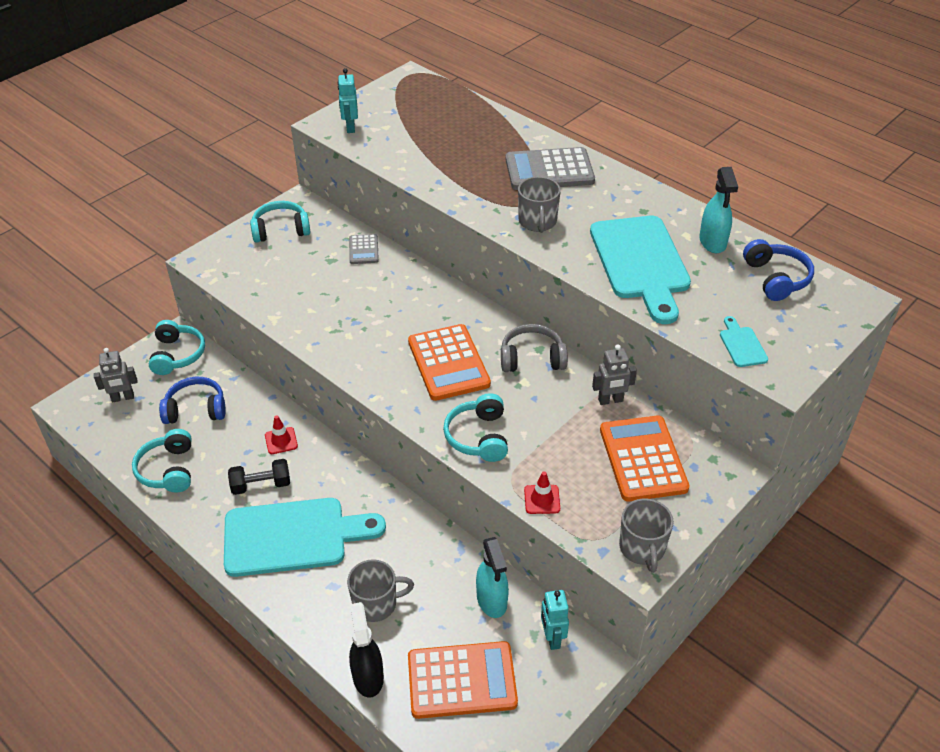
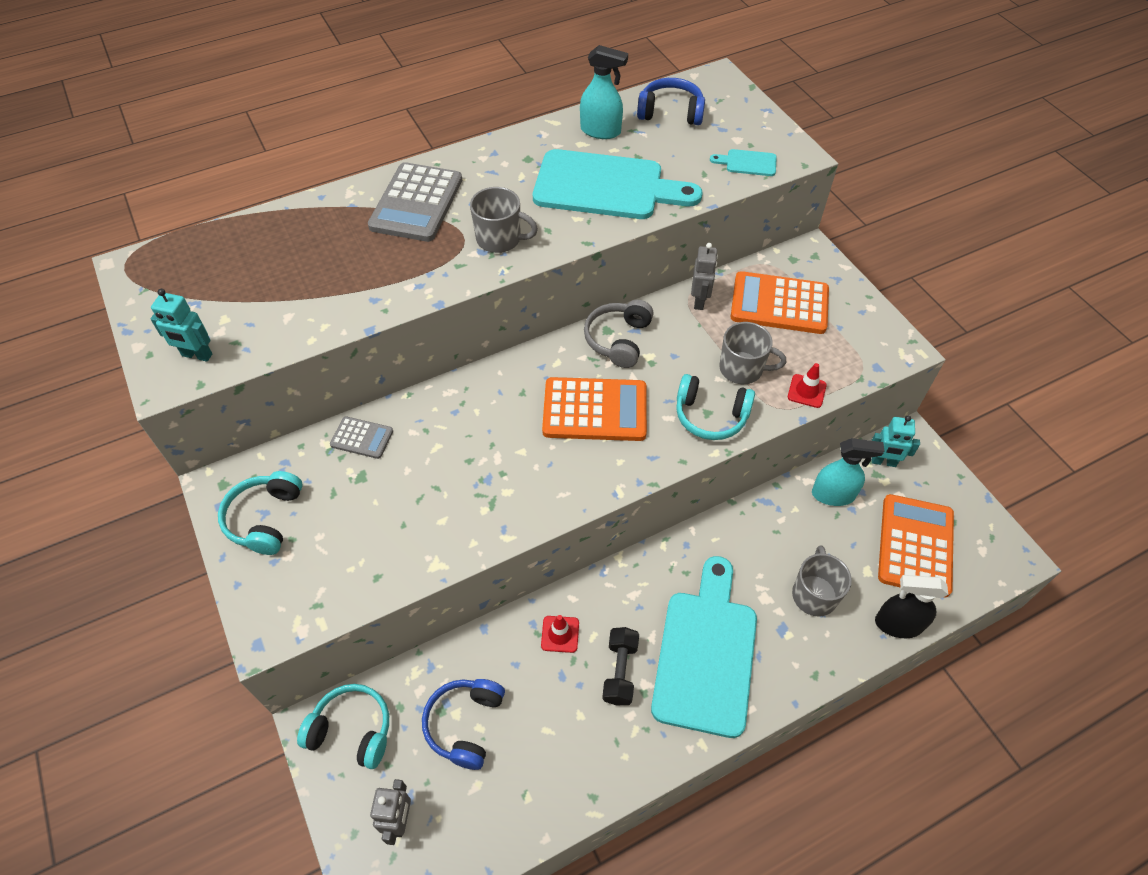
camera: 70 degrees left, 10 degrees up
turquoise headphones [132,429,192,492] -> none
grey mug [619,499,674,573] -> grey mug moved to [719,322,786,384]

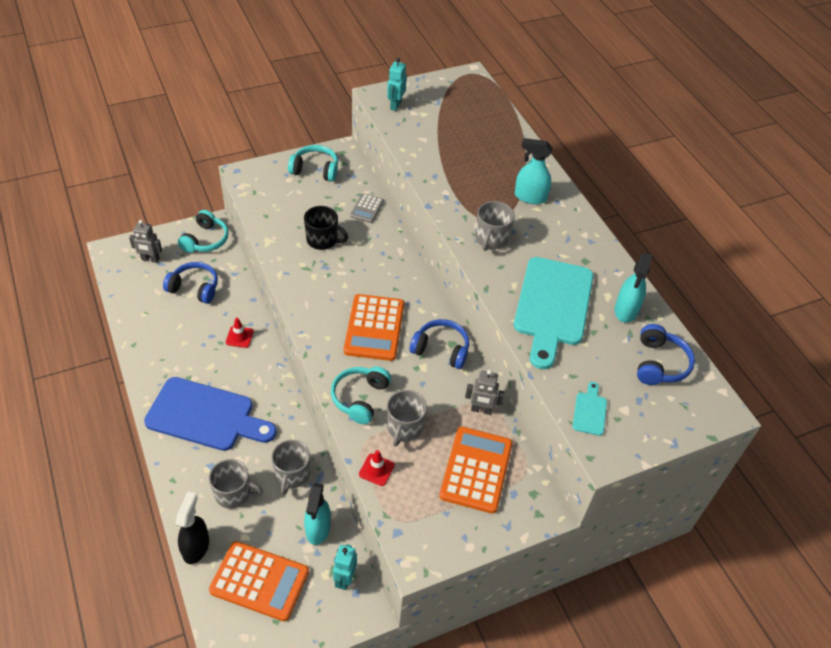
camera: 90 degrees right, 5 degrees down
grey calculator [368,162,462,242] -> turquoise spray bottle [515,138,553,204]
grey headphones [584,300,654,368] -> blue headphones [410,319,469,369]
black dumbbell [602,627,639,706] -> none
turquoise cutting board [651,556,757,738] -> blue cutting board [144,377,277,451]
none -> grey mug [271,440,310,495]
none -> black mug [304,206,348,250]

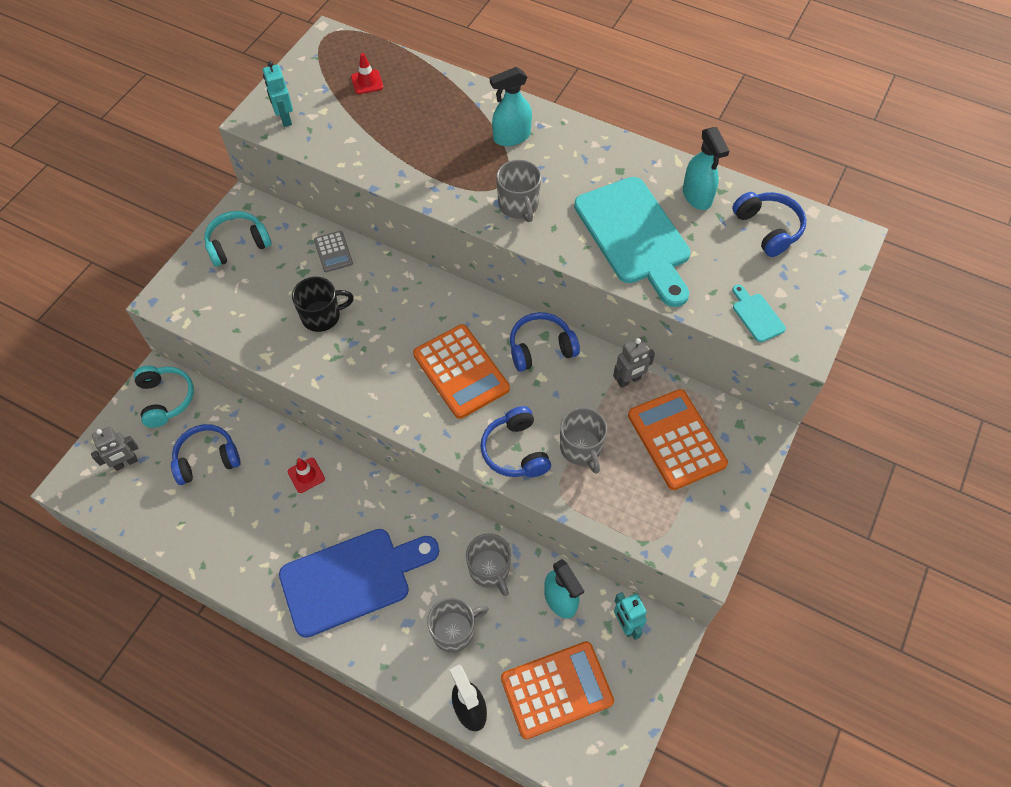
camera: 35 degrees left, 10 degrees up
turquoise headphones [331,366,391,424] -> blue headphones [481,406,551,478]
red traffic cone [359,450,395,486] -> red traffic cone moved to [351,53,383,94]

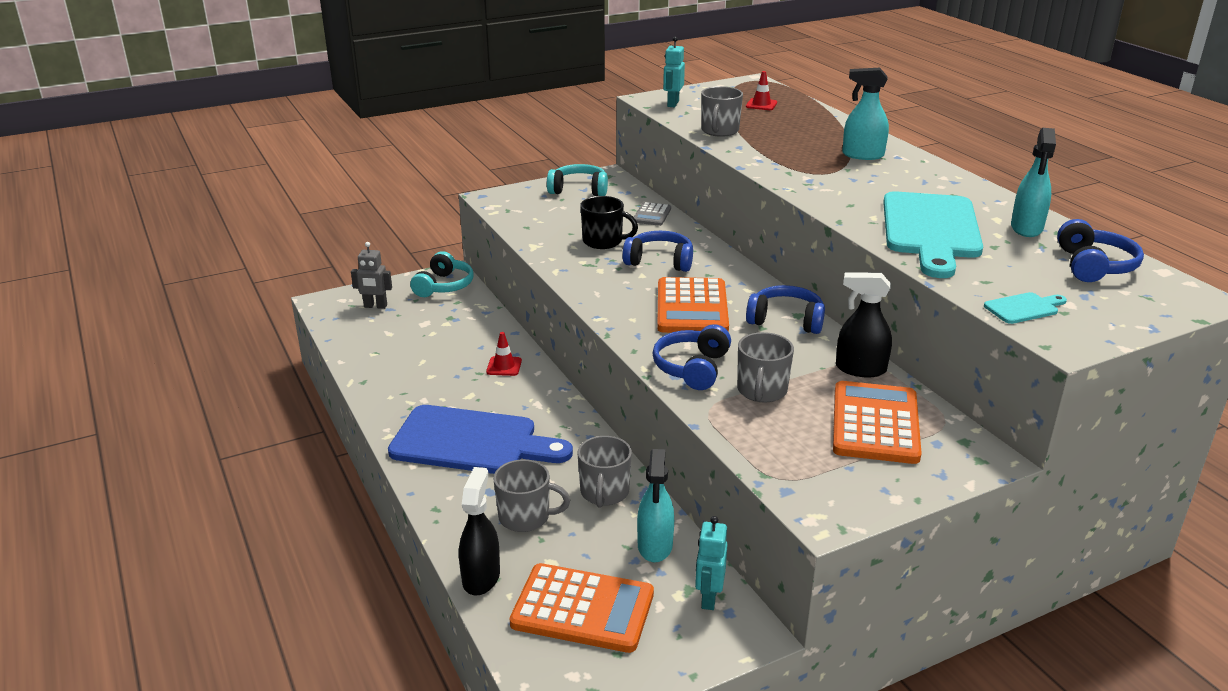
camera: 35 degrees right, 30 degrees down
blue headphones [171,424,241,485] -> blue headphones moved to [622,231,693,272]
grey mug [496,160,541,222] -> grey mug moved to [701,86,743,137]
grey robot [613,337,655,388] -> black spray bottle [836,272,892,377]
turquoise cutting board [732,284,786,342] -> turquoise cutting board turned 60 degrees clockwise [984,292,1067,324]

